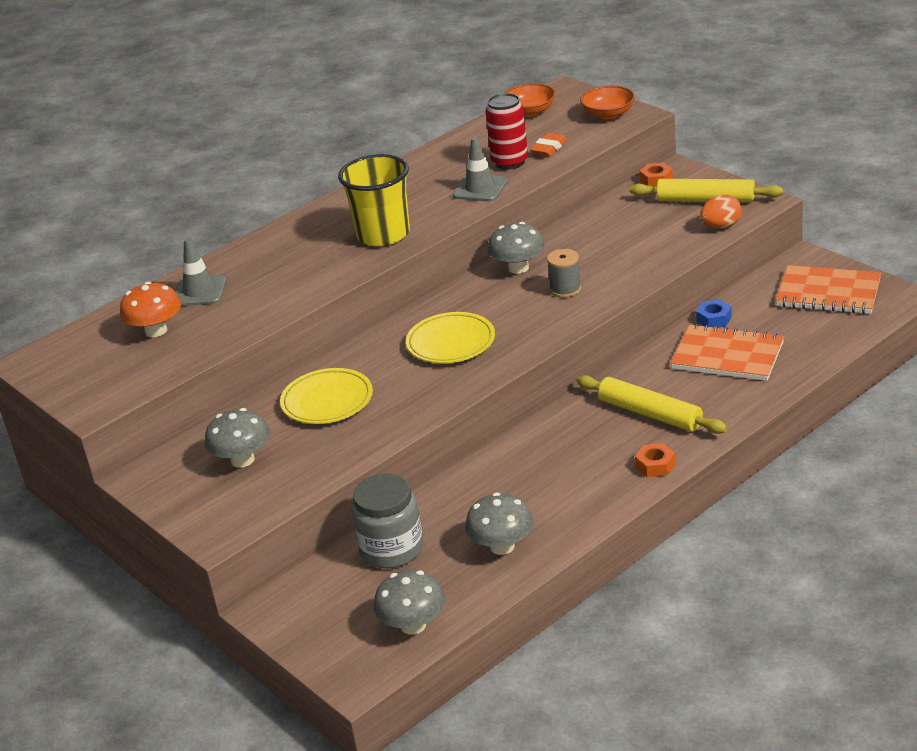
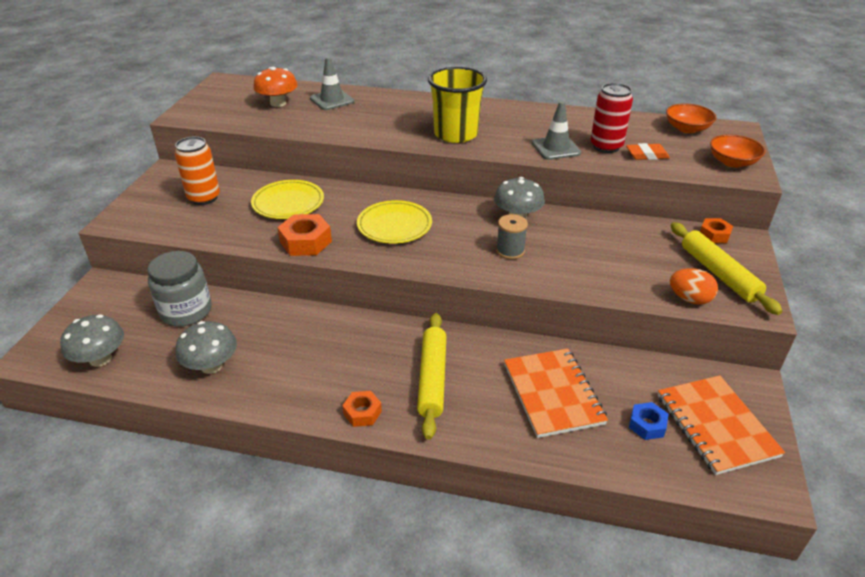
camera: 50 degrees right, 5 degrees up
grey mushroom [205,408,270,468] -> orange can [175,137,220,205]
blue nut [696,300,732,328] -> blue nut moved to [629,402,668,440]
none -> orange nut [277,214,332,256]

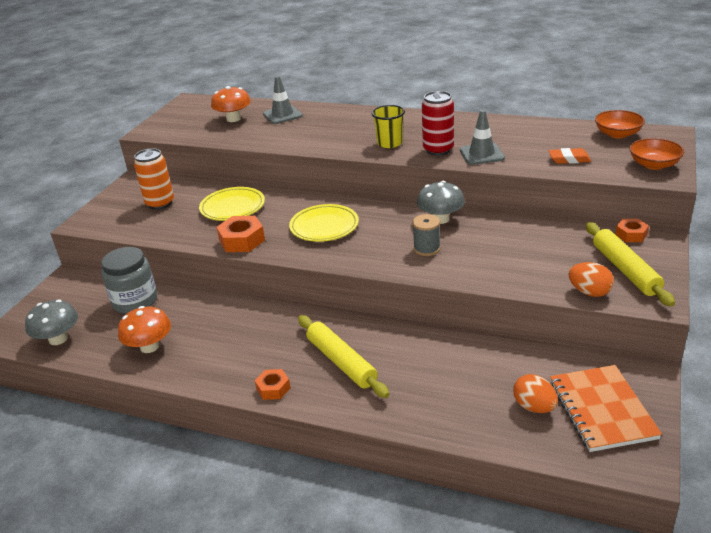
camera: 10 degrees right, 5 degrees down
grey mushroom [176,321,237,374] -> orange mushroom [118,306,171,353]
yellow rolling pin [417,313,446,440] -> yellow rolling pin turned 45 degrees counterclockwise [298,315,390,398]
yellow cup [428,67,487,143] -> yellow cup [371,105,405,148], size x0.62
orange notebook [504,348,608,438] -> none
red can [591,83,633,153] -> red can moved to [422,91,454,156]
blue nut [629,402,668,440] -> orange egg [513,374,558,413]

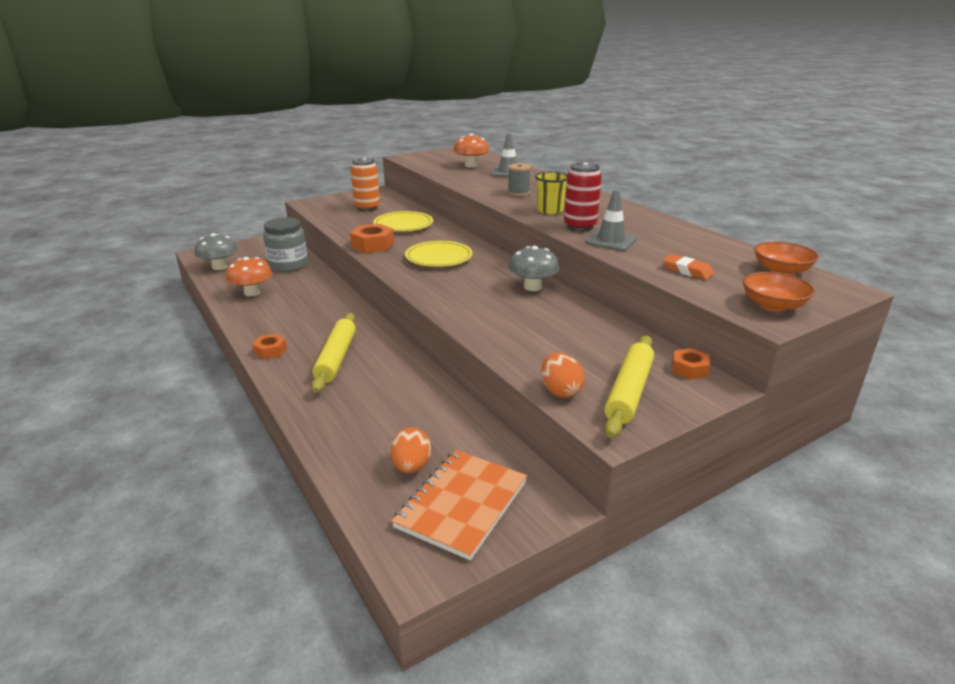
camera: 35 degrees right, 5 degrees down
grey spool [412,214,441,256] -> grey spool moved to [508,163,531,196]

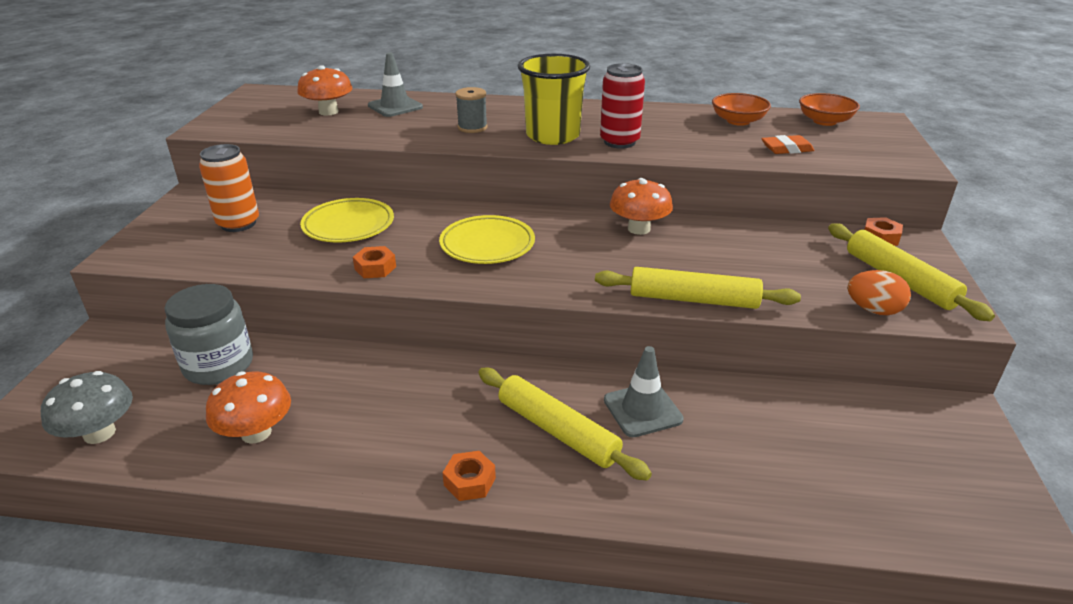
camera: 50 degrees left, 5 degrees up
orange nut [350,224,394,253] -> orange nut [353,246,396,278], size x0.62
orange egg [390,427,431,474] -> none
orange notebook [392,450,527,560] -> none
grey mushroom [508,246,559,291] -> orange mushroom [610,178,673,235]
yellow cup [535,172,567,214] -> yellow cup [517,54,590,145], size x1.61
grey traffic cone [585,190,637,251] -> grey traffic cone moved to [604,346,684,437]
orange bowl [743,272,815,312] -> orange bowl moved to [712,93,771,126]
none -> yellow rolling pin [595,267,801,309]

